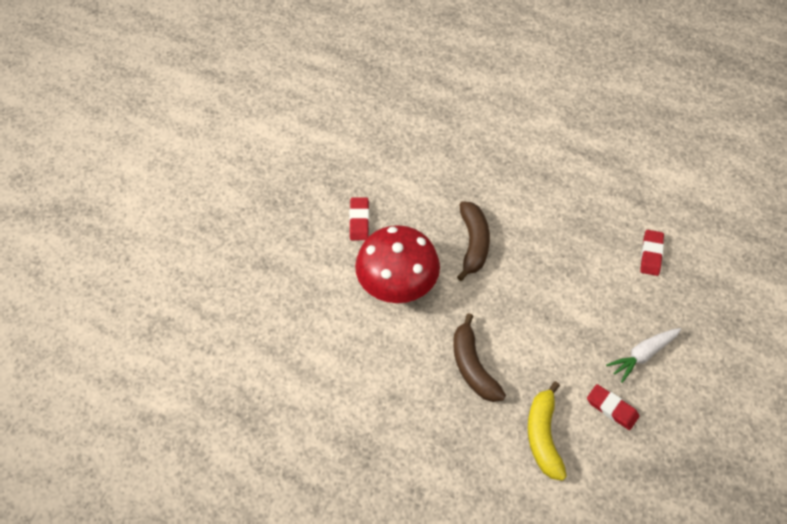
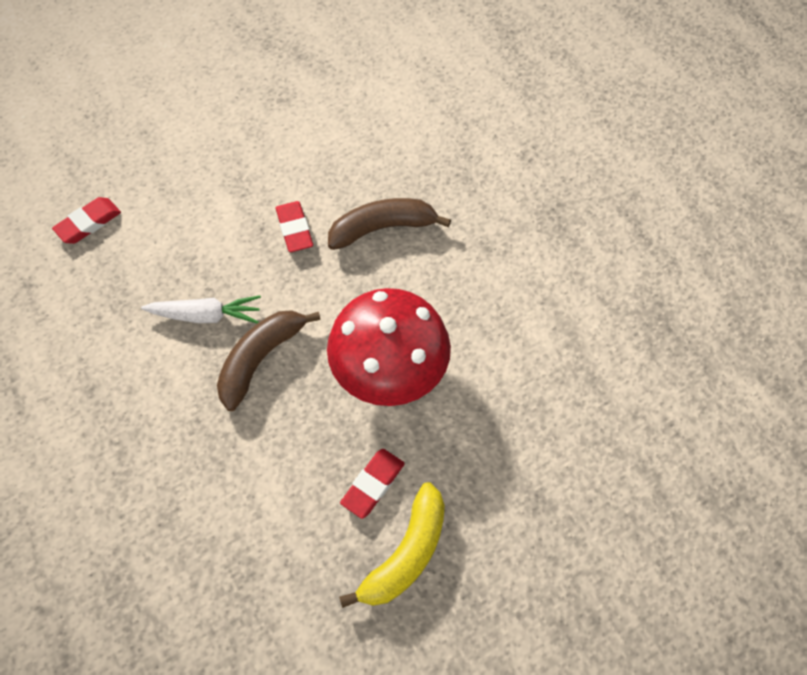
camera: 145 degrees left, 5 degrees up
brown banana [453,313,506,402] -> brown banana turned 120 degrees counterclockwise [328,198,451,250]
yellow banana [528,381,567,481] -> yellow banana moved to [339,482,445,608]
red eraser [587,384,639,430] -> red eraser moved to [276,201,313,252]
white carrot [606,328,681,383] -> white carrot moved to [141,296,261,324]

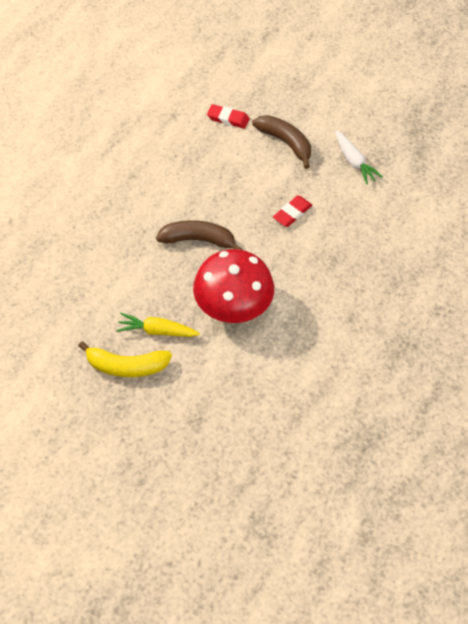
camera: 60 degrees right, 5 degrees down
white carrot [141,296,261,324] -> white carrot moved to [335,131,383,185]
brown banana [328,198,451,250] -> brown banana moved to [252,115,311,169]
red eraser [340,449,405,519] -> yellow carrot [116,313,200,337]

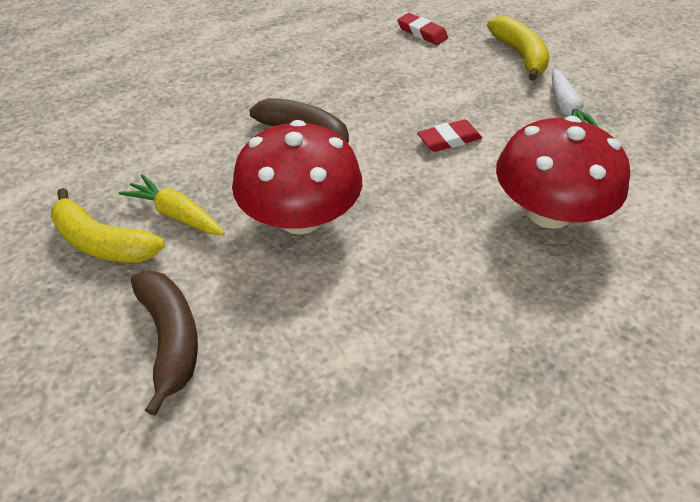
camera: 25 degrees right, 10 degrees down
brown banana [252,115,311,169] -> brown banana moved to [131,271,198,416]
none -> yellow banana [487,16,550,81]
none -> red mushroom [496,116,630,229]

